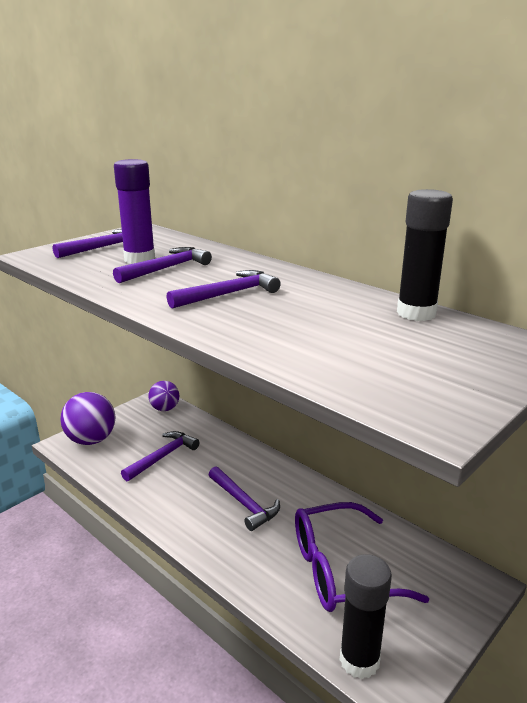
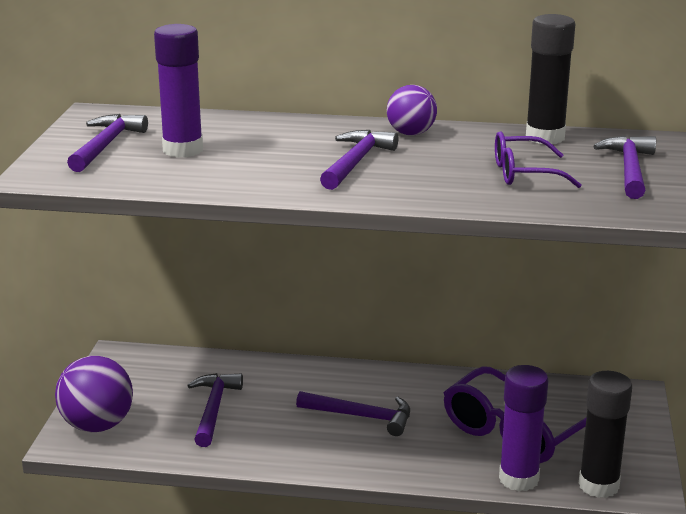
camera: 35 degrees left, 0 degrees up
purple hammer [113,247,212,283] -> purple hammer moved to [593,135,656,199]
purple ball [148,381,179,411] -> purple ball moved to [387,85,437,135]
none -> purple glasses [495,131,582,188]
none -> purple glue stick [499,365,549,491]

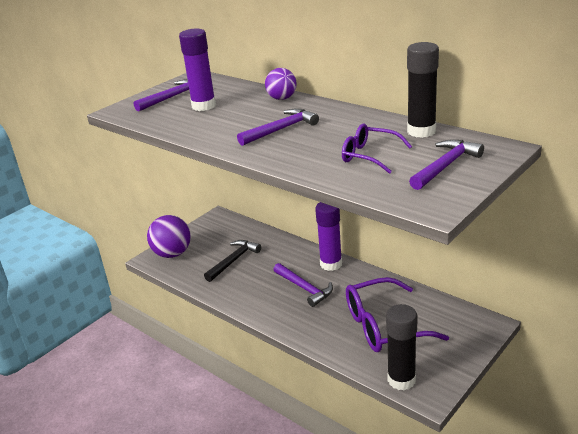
camera: 35 degrees right, 5 degrees up
purple hammer [187,373,243,447] -> black hammer [204,240,261,282]
purple ball [387,85,437,135] -> purple ball moved to [265,68,297,100]
purple glue stick [499,365,549,491] -> purple glue stick moved to [315,202,342,271]

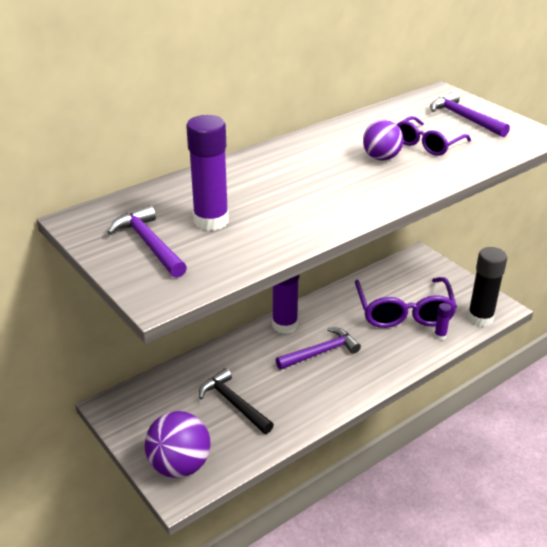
camera: 80 degrees left, 5 degrees up
purple hammer [237,108,319,146] -> none
purple ball [265,68,297,100] -> purple ball moved to [363,120,403,160]
black glue stick [407,42,439,138] -> none
none -> purple glue stick [434,303,452,340]

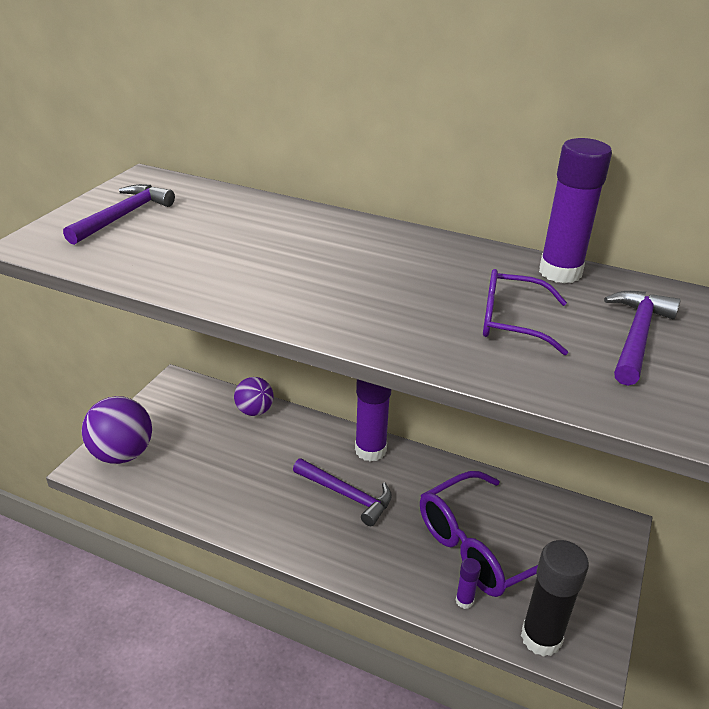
camera: 60 degrees right, 0 degrees up
purple glue stick [186,115,229,231] -> purple glue stick moved to [539,138,612,284]
black hammer [199,368,274,434] -> none
purple ball [363,120,403,160] -> purple ball moved to [234,377,274,416]

